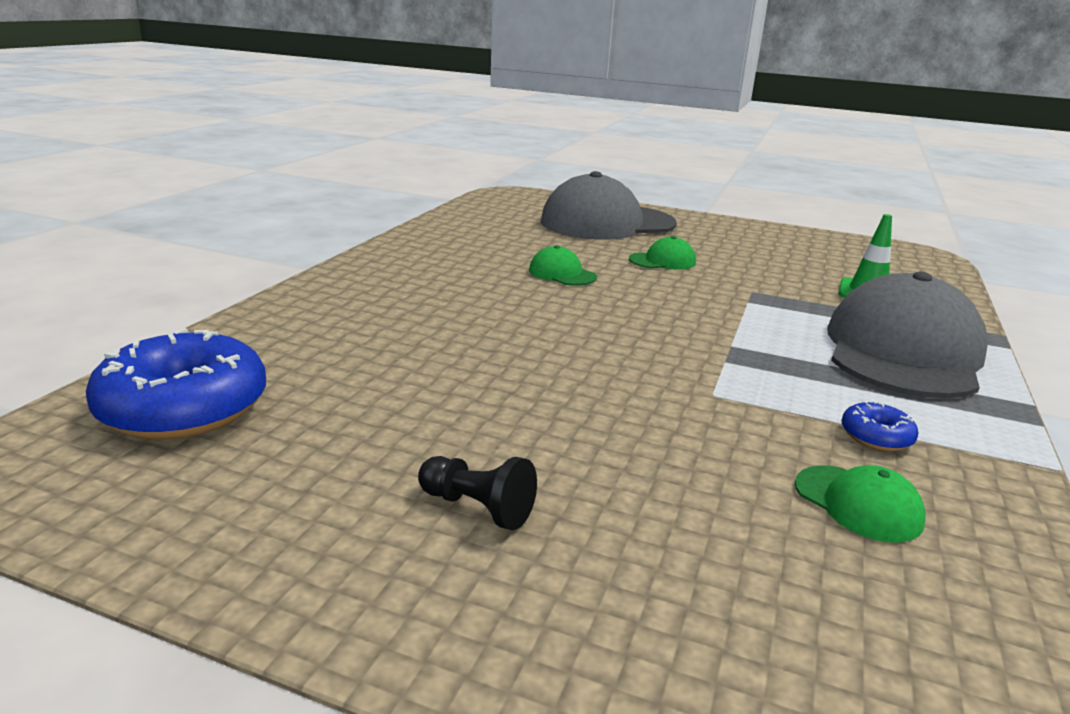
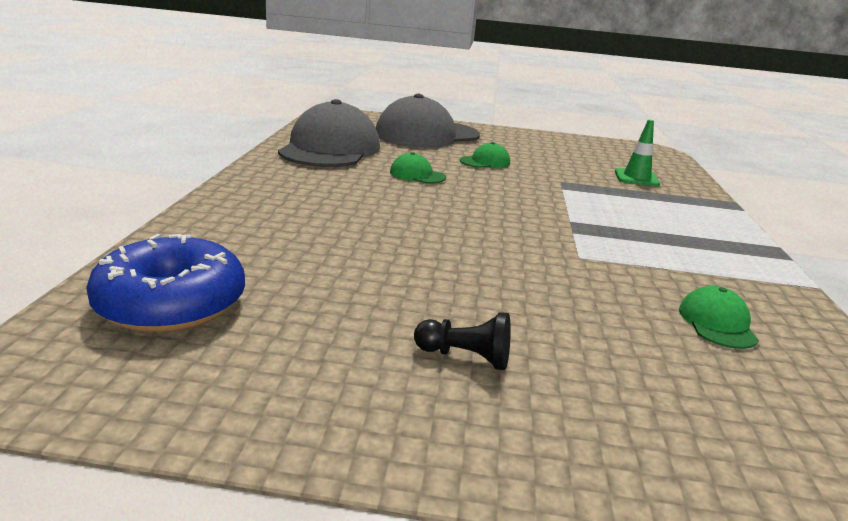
camera: 15 degrees left, 0 degrees up
green cap [795,465,926,542] -> green cap turned 120 degrees counterclockwise [679,286,759,349]
grey cap [827,272,988,398] -> grey cap moved to [278,99,380,167]
blue donut [841,400,918,451] -> none

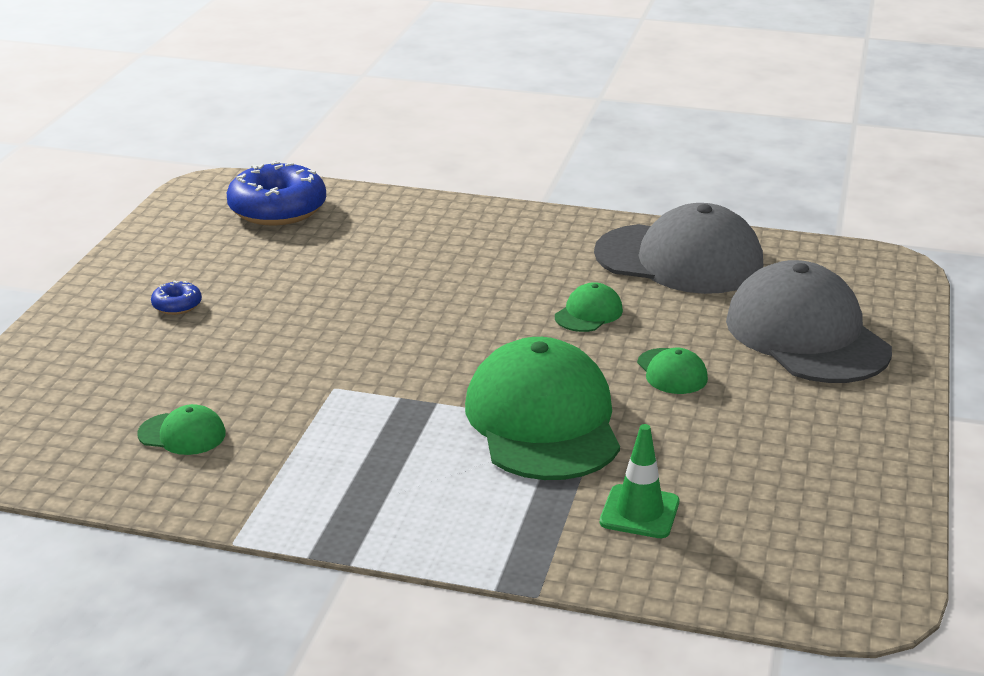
camera: 100 degrees right, 5 degrees up
black pawn [414,312,511,370] -> blue donut [151,281,202,315]
none -> green cap [465,337,620,480]

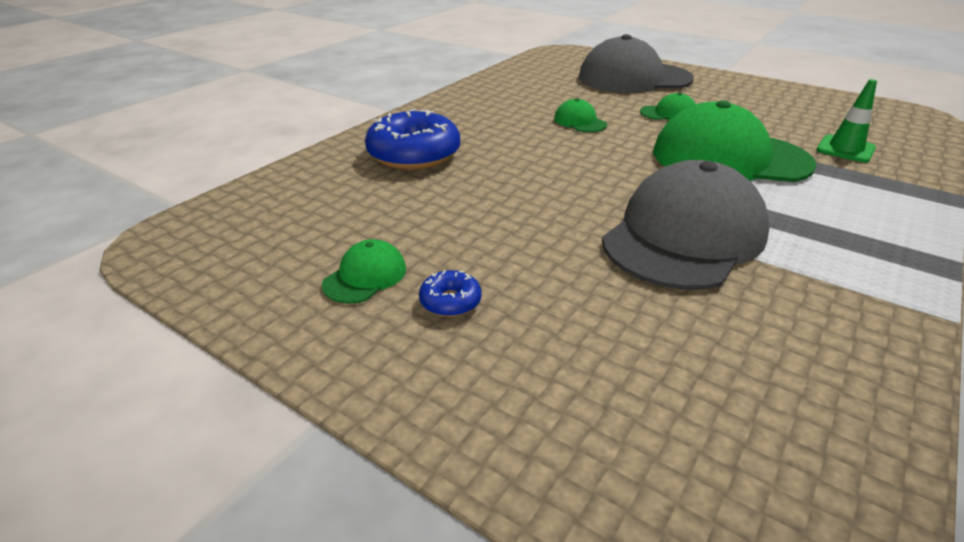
camera: 70 degrees left, 5 degrees up
green cap [137,404,226,455] -> green cap moved to [322,239,406,304]
blue donut [227,160,326,225] -> blue donut moved to [365,109,460,170]
grey cap [594,203,763,294] -> grey cap moved to [602,160,770,290]

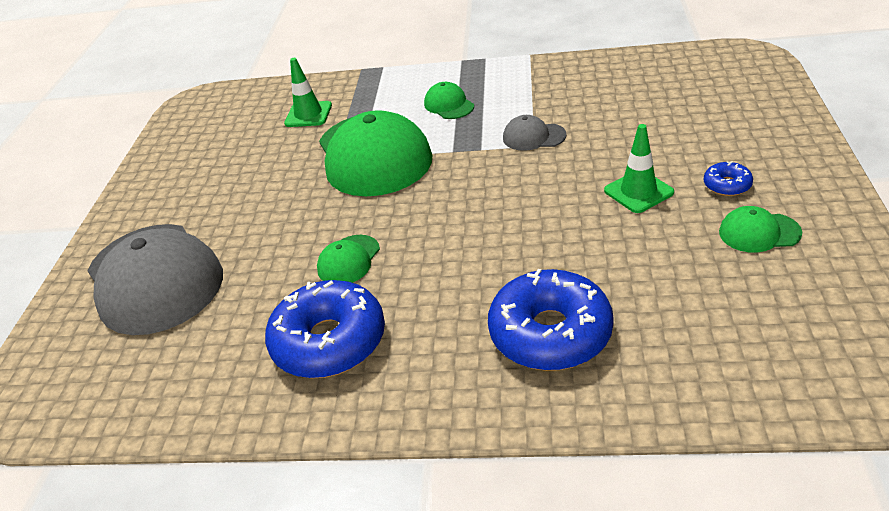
camera: 115 degrees left, 5 degrees up
grey cap [602,160,770,290] -> grey cap [503,115,567,151], size x0.43
green cap [640,93,696,120] -> green cap moved to [424,82,474,119]
none -> blue donut [265,280,385,378]
none -> green traffic cone [604,124,674,213]

